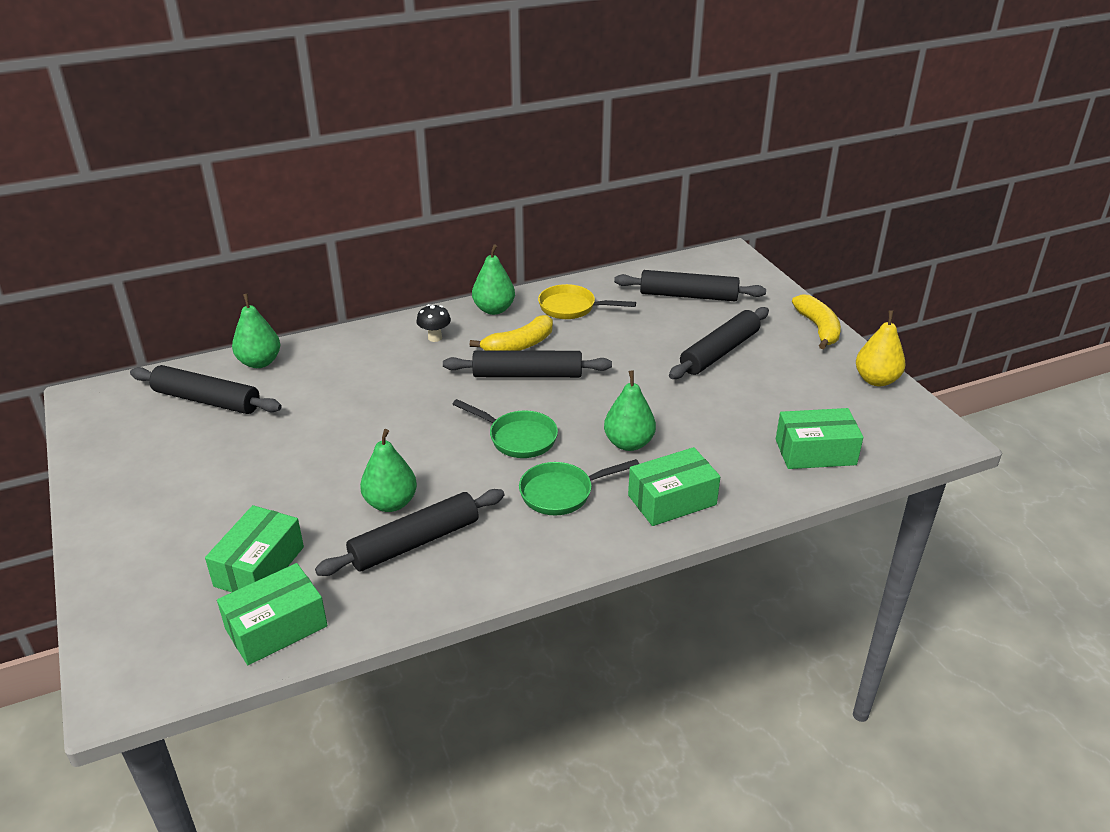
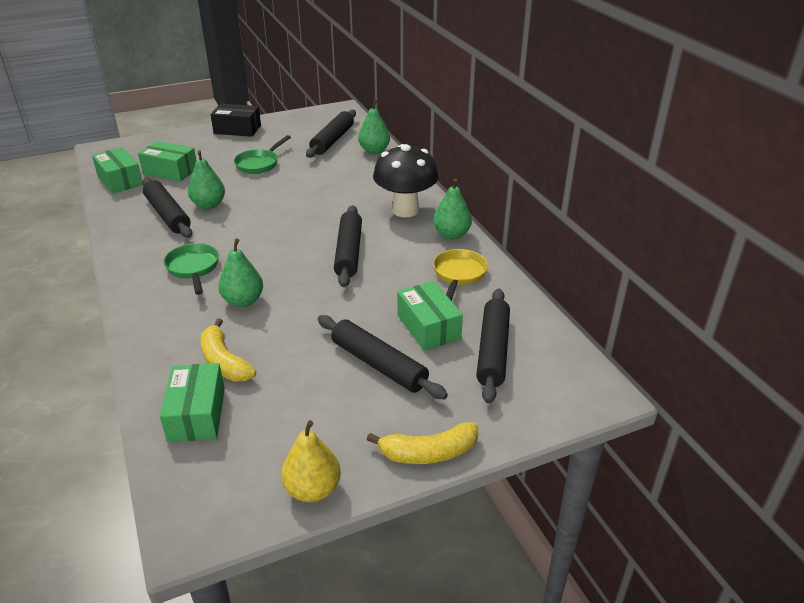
camera: 90 degrees right, 0 degrees up
black mushroom [416,304,451,342] -> black mushroom [373,144,439,217], size x2.31
green pan [453,399,558,458] -> green pan moved to [234,135,291,174]
yellow banana [470,315,553,351] -> yellow banana moved to [201,318,256,382]
green box [628,447,720,526] -> green box moved to [397,281,463,351]
none -> black box [210,104,261,137]

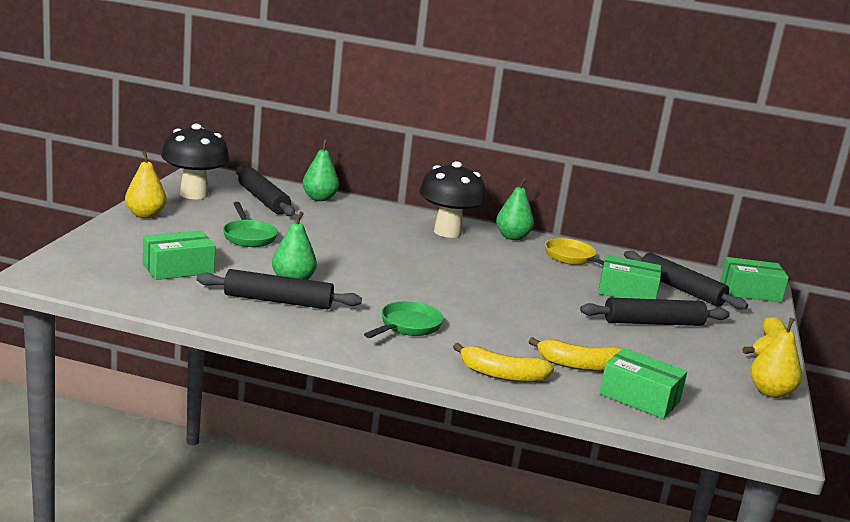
camera: 55 degrees left, 15 degrees down
green box [92,147,143,194] -> green box moved to [720,257,789,303]
green pan [164,243,219,295] -> green pan turned 105 degrees clockwise [364,301,443,338]
black box [210,104,261,137] -> yellow pear [125,150,167,218]
green pear [218,238,263,307] -> none
black rolling pin [334,205,362,287] -> none
none -> black mushroom [161,124,229,199]
none -> yellow banana [453,343,554,382]

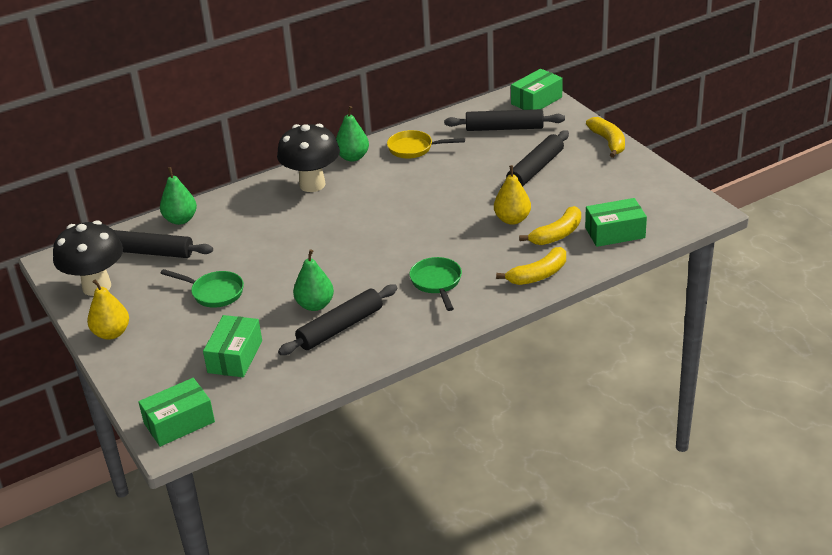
camera: 40 degrees left, 15 degrees up
green box [598,255,661,299] -> green box moved to [138,378,215,447]
yellow pear [750,317,802,398] -> yellow pear moved to [494,165,531,225]

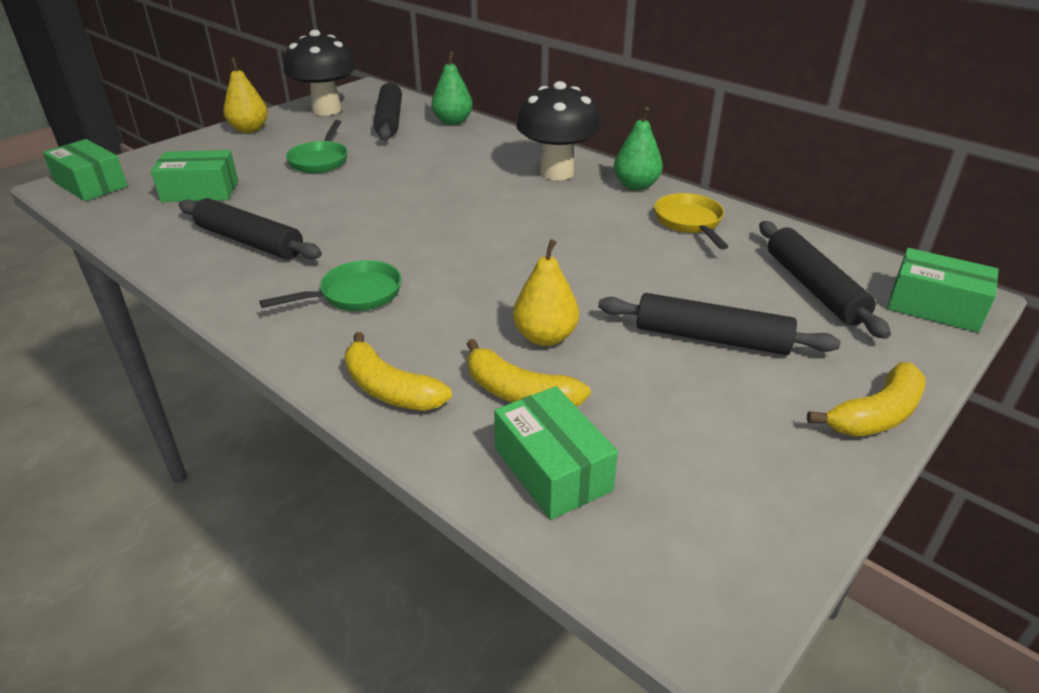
camera: 70 degrees right, 0 degrees up
green pear [293,249,334,311] -> none

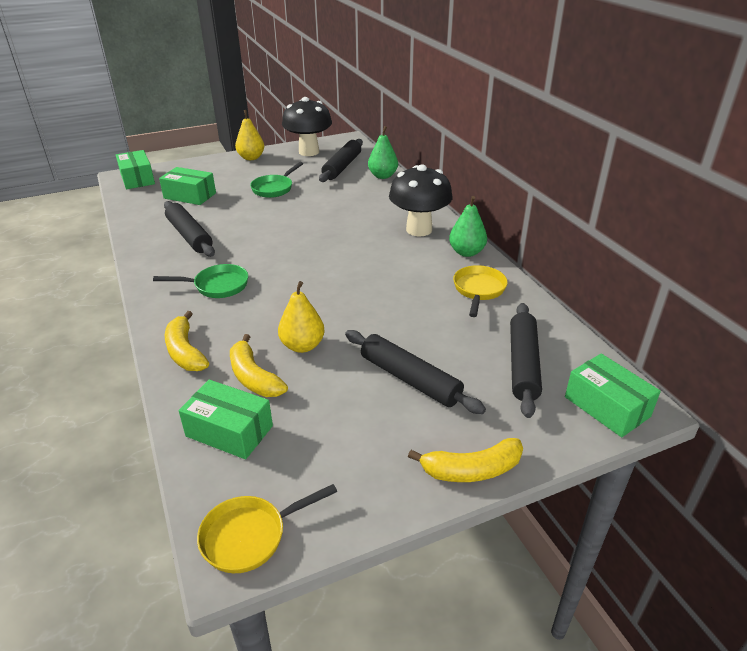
camera: 25 degrees right, 0 degrees up
green box [494,386,618,520] -> green box turned 60 degrees counterclockwise [179,380,273,459]
none -> yellow pan [197,484,337,573]

